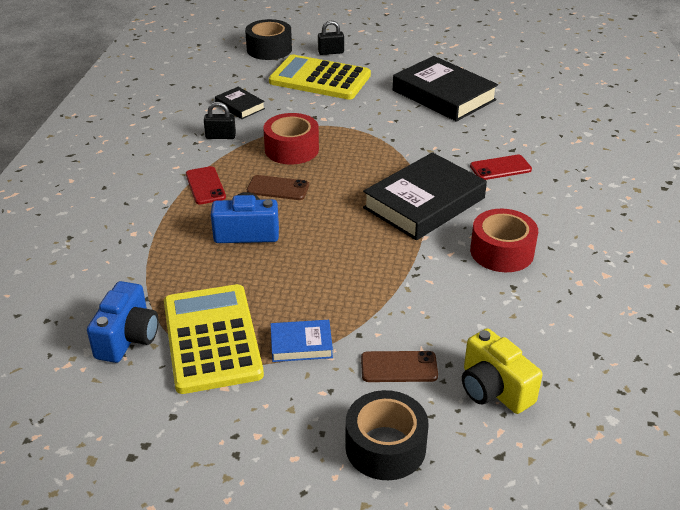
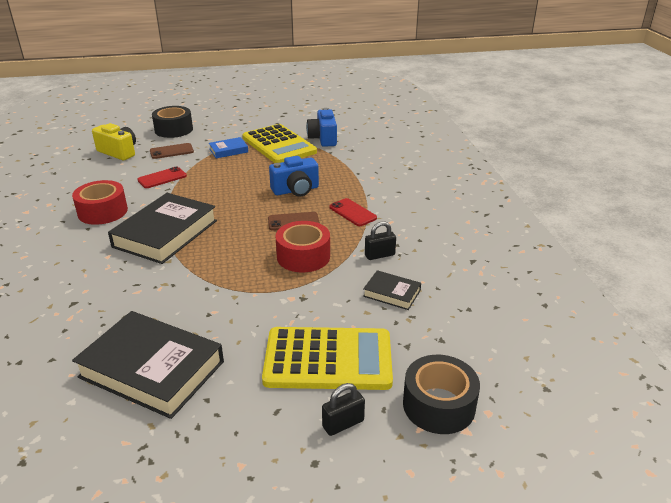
camera: 160 degrees right, 5 degrees down
red phone [470,155,532,180] -> red phone moved to [137,167,187,188]

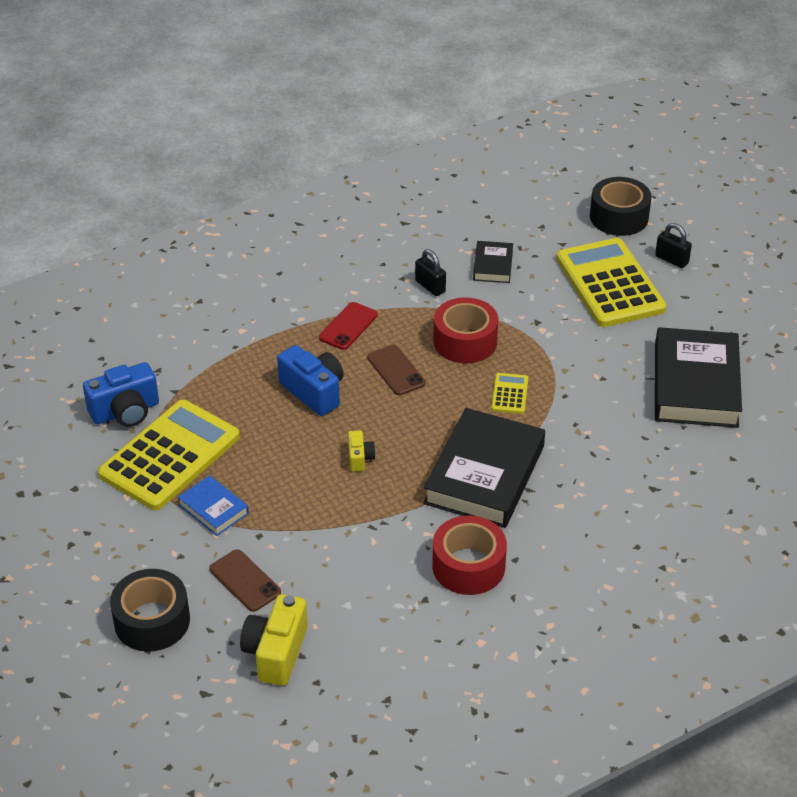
camera: 110 degrees left, 10 degrees up
black book [108,193,217,264] -> black book turned 75 degrees counterclockwise [424,408,545,528]
red phone [137,167,187,188] -> none
none -> yellow camera [348,431,376,472]
none -> yellow calculator [491,373,528,414]

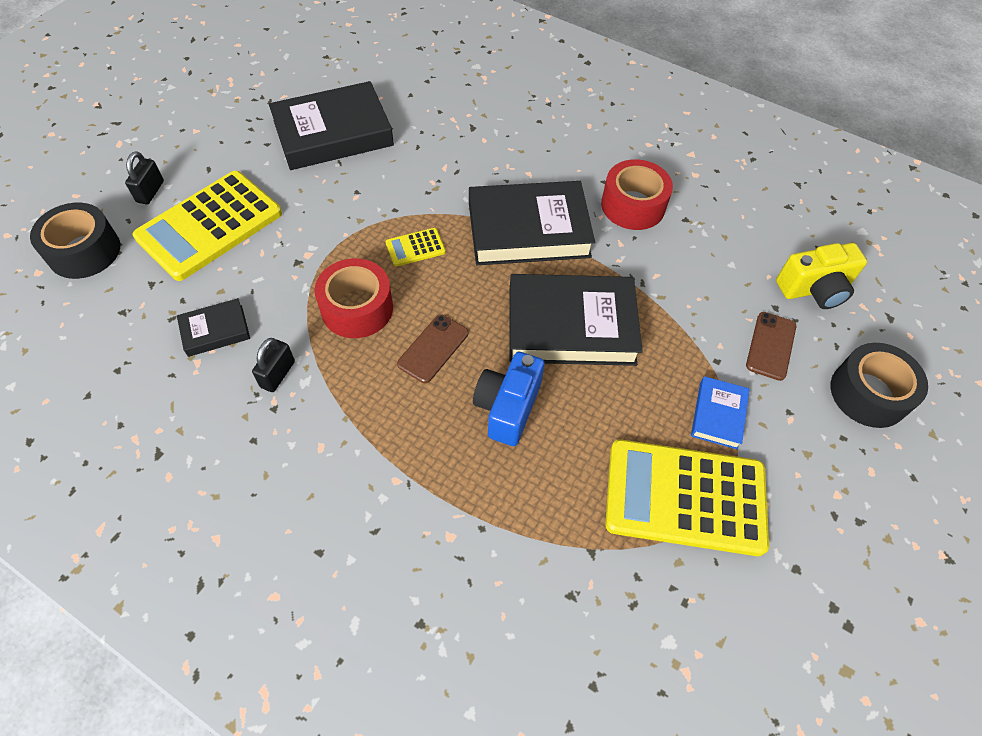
camera: 120 degrees left, 15 degrees up
blue camera [83,362,159,427] -> none
red phone [319,302,378,350] -> none
yellow camera [348,431,376,472] -> black book [509,274,643,366]

